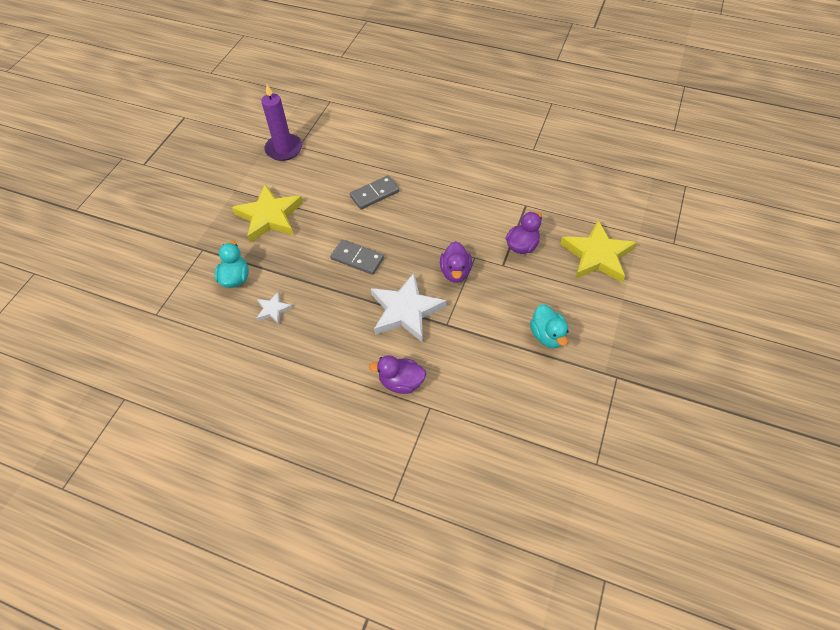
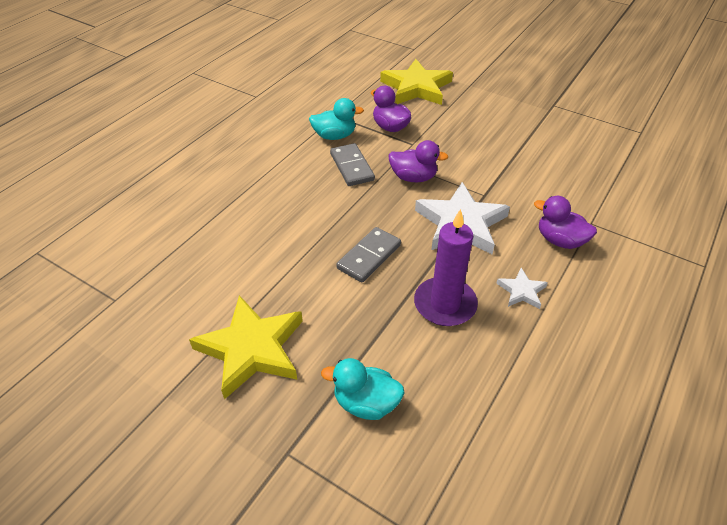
camera: 80 degrees left, 10 degrees down
white star [256,291,293,324] -> white star moved to [496,268,548,309]
purple candle [261,85,302,161] -> purple candle moved to [414,209,478,326]
grey domino [350,175,399,209] -> grey domino moved to [330,143,375,186]
purple duck [369,355,426,394] -> purple duck turned 105 degrees clockwise [534,196,597,249]
turquoise duck [530,304,569,348] -> turquoise duck moved to [309,98,364,140]

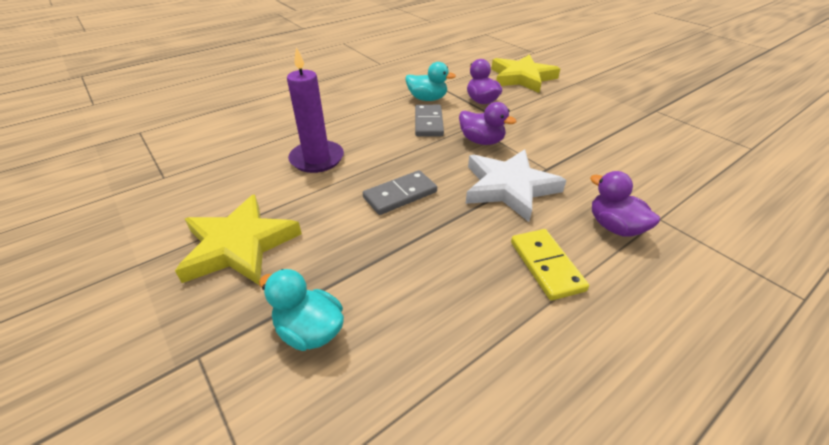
camera: 20 degrees right, 5 degrees down
purple candle [414,209,478,326] -> purple candle moved to [287,47,344,173]
white star [496,268,548,309] -> yellow domino [511,229,589,301]

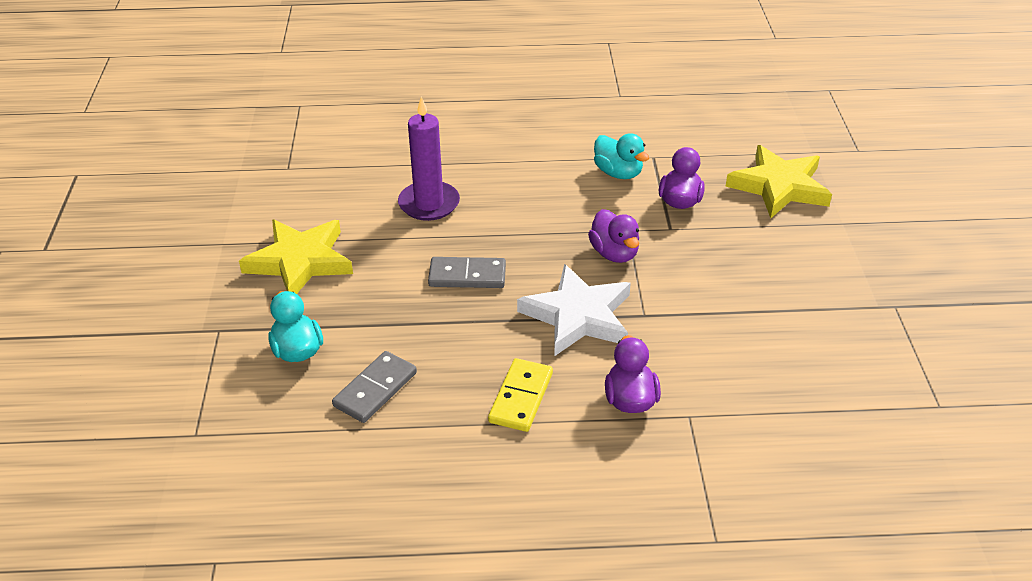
camera: 35 degrees right, 0 degrees up
grey domino [415,105,444,136] -> grey domino moved to [332,351,417,423]

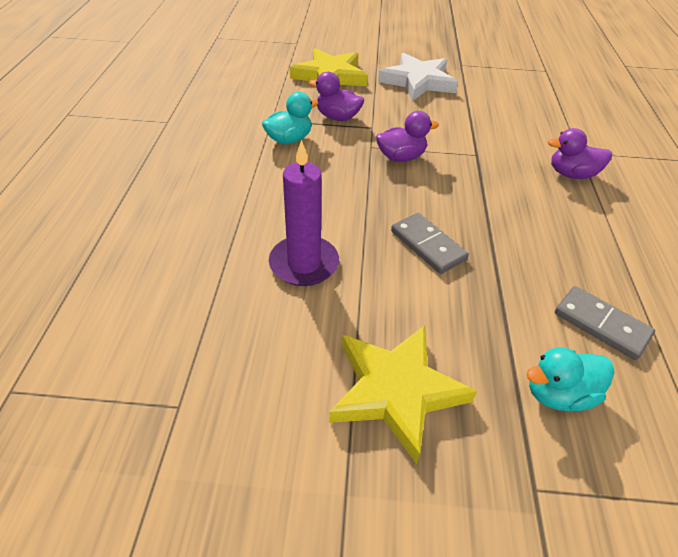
camera: 85 degrees left, 5 degrees up
grey domino [428,257,506,288] -> grey domino turned 45 degrees counterclockwise [391,213,469,274]
yellow domino [488,358,553,432] -> none
white star [517,264,631,356] -> white star moved to [378,53,458,101]

